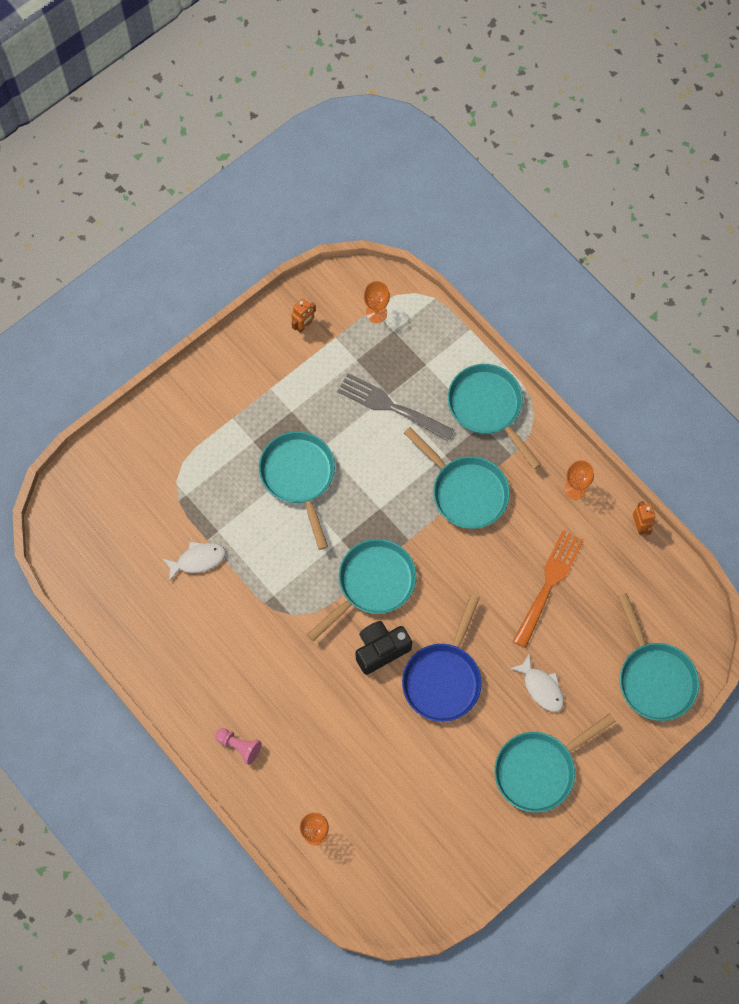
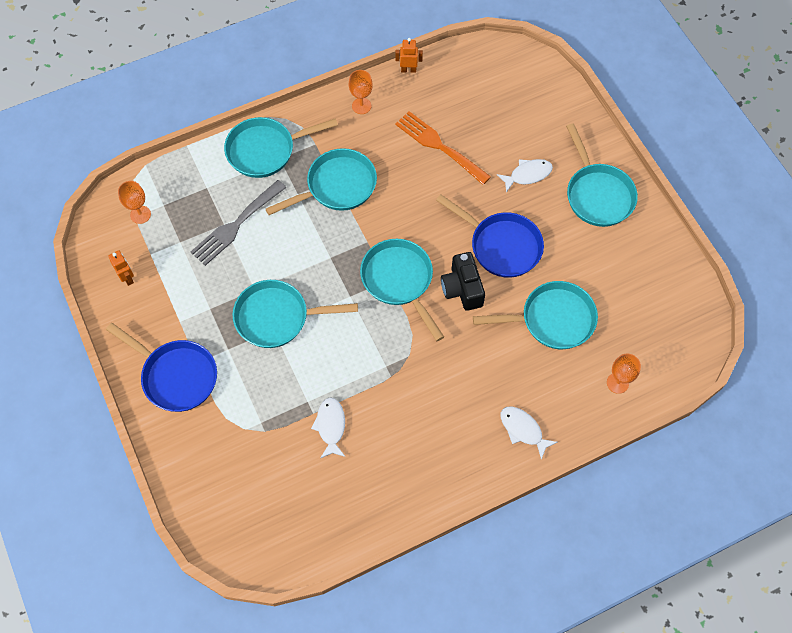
camera: 75 degrees left, 5 degrees down
pink pawn [215,728,262,765] -> white fish [501,406,558,460]
turquoise pan [618,593,699,721] -> turquoise pan moved to [473,281,598,349]
none -> blue pan [106,323,217,412]

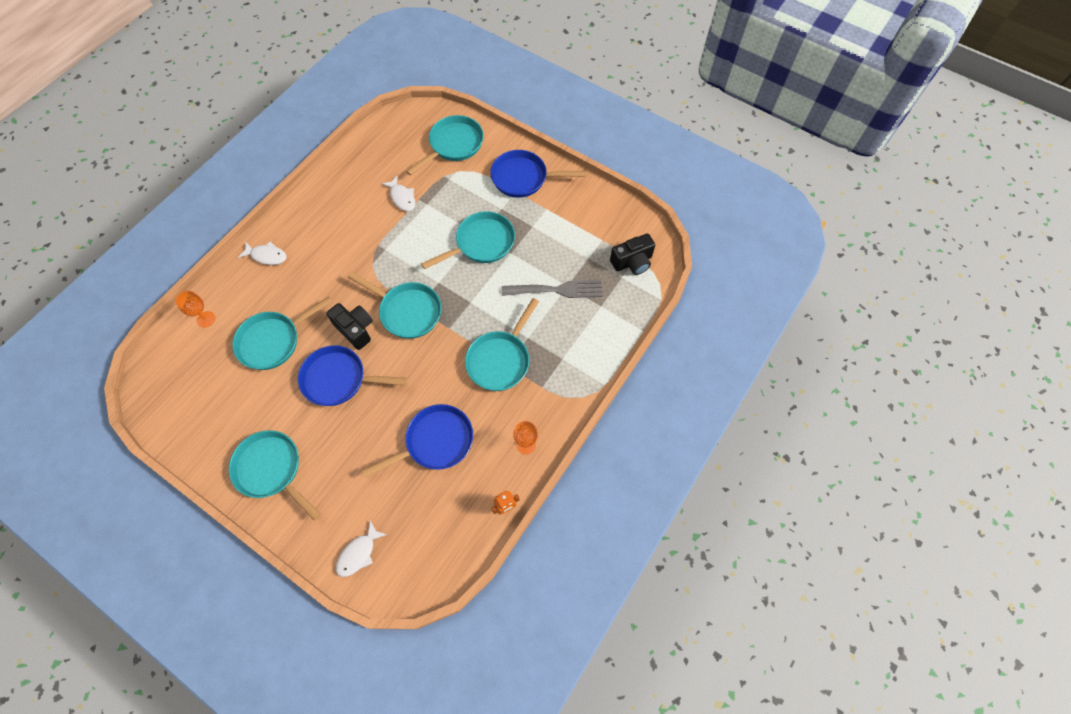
camera: 150 degrees right, 0 degrees up
orange robot [108,250,134,286] -> none
orange goblet [118,181,151,224] -> black camera [610,233,655,275]
grey fork [191,180,286,266] -> grey fork turned 75 degrees clockwise [502,280,602,298]
turquoise pan [224,117,338,178] -> turquoise pan moved to [406,115,484,176]
orange fork [395,111,491,185] -> blue pan [362,404,473,478]
white fish [497,159,553,193] -> white fish moved to [336,521,387,577]

